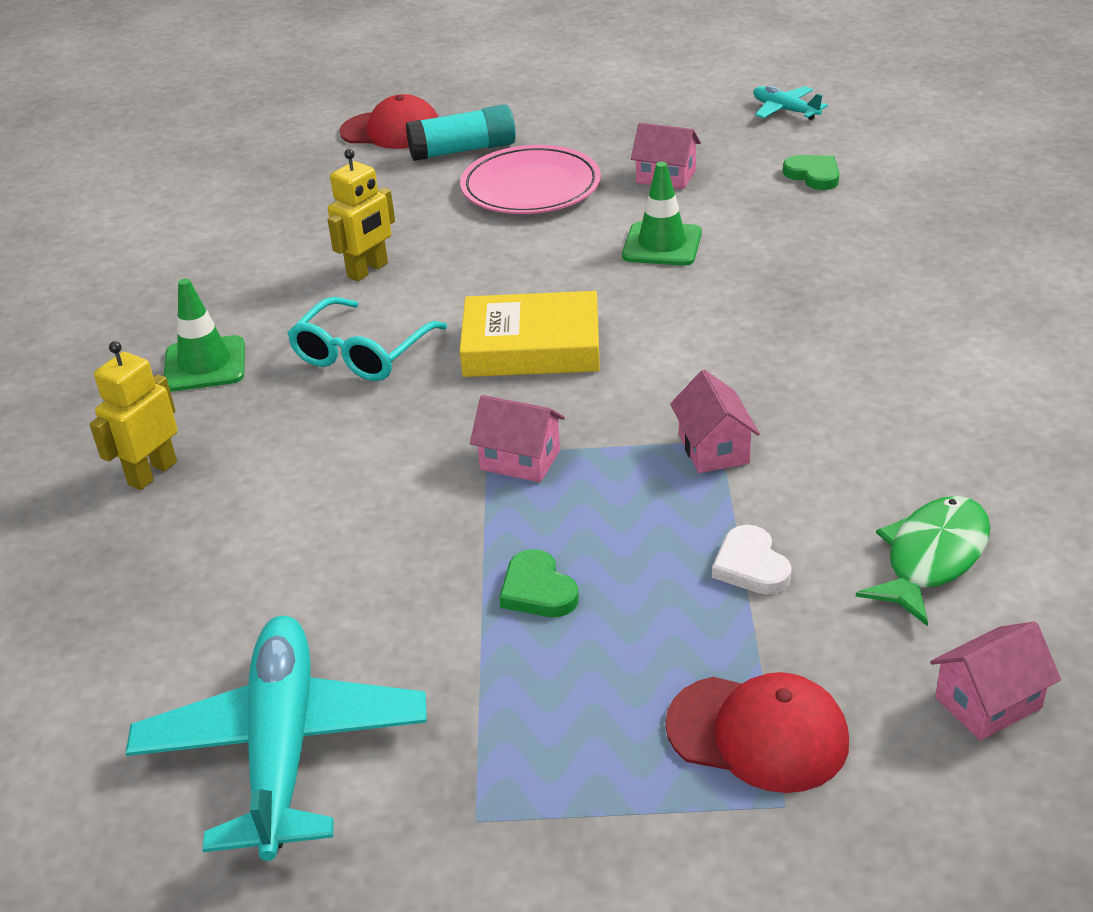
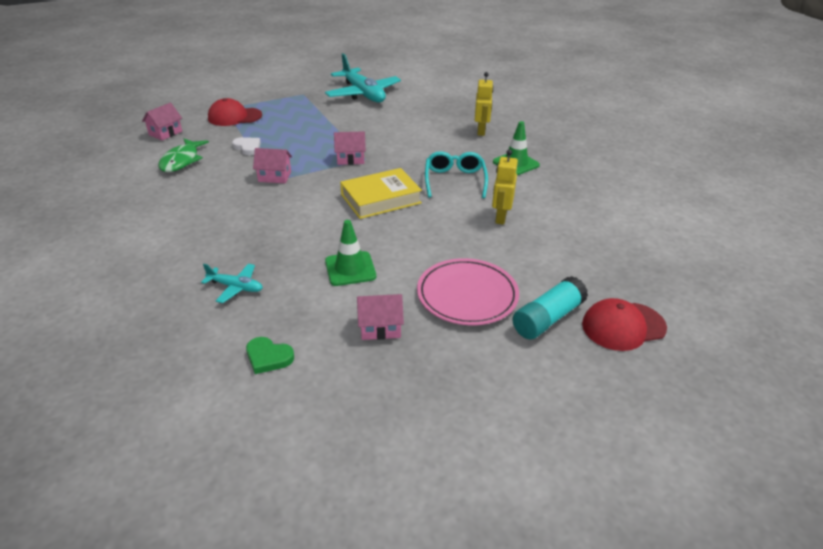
camera: 150 degrees right, 0 degrees up
green heart [499,549,579,617] -> none
pink house [670,370,760,473] -> pink house turned 45 degrees counterclockwise [253,148,292,183]
turquoise plane [753,86,828,120] -> turquoise plane moved to [201,264,263,303]

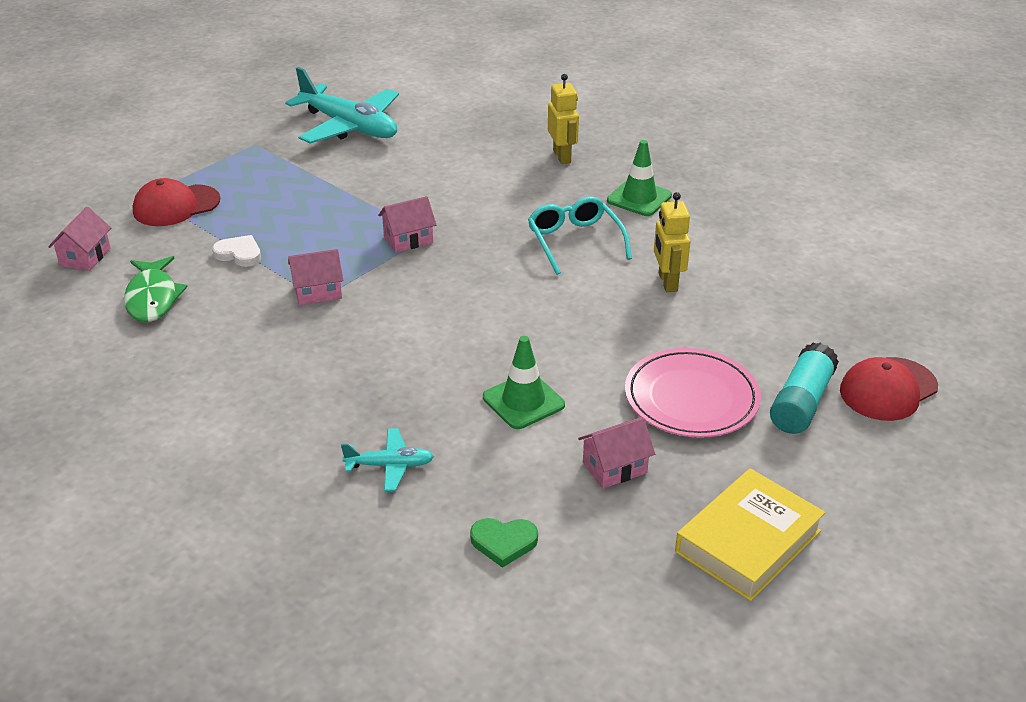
camera: 20 degrees left, 0 degrees up
yellow book [340,168,422,219] -> yellow book moved to [675,468,825,601]

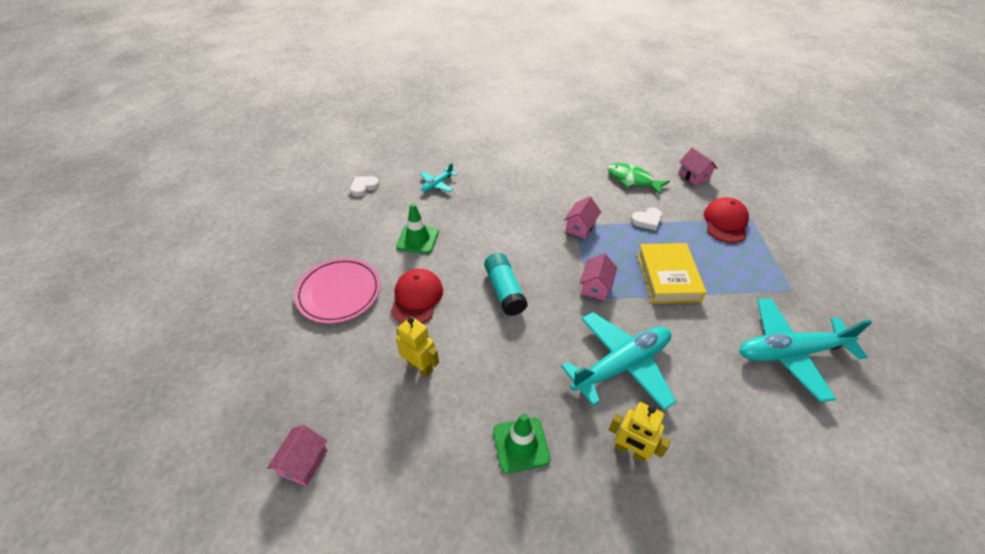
camera: 135 degrees right, 10 degrees up
green heart [470,518,538,568] -> white heart [350,176,379,197]
turquoise glasses [528,196,632,275] -> none
pink house [578,417,655,489] -> pink house moved to [267,425,327,486]
yellow book [675,468,825,601] -> yellow book moved to [637,243,706,304]
turquoise glue stick [770,343,839,434] -> turquoise glue stick moved to [484,253,528,316]
red cap [840,357,938,421] -> red cap moved to [391,269,443,324]
none -> turquoise plane [561,312,677,410]

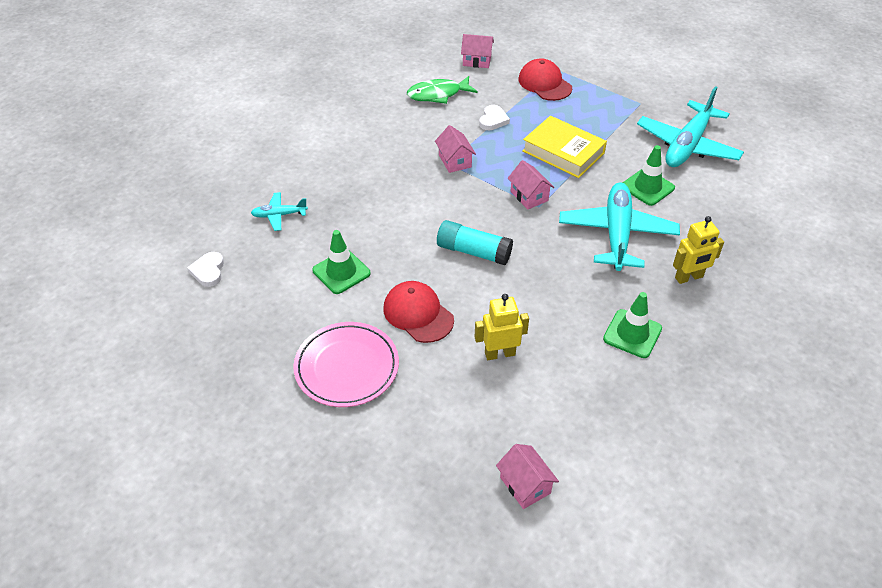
camera: 50 degrees left, 0 degrees up
turquoise plane [421,163,458,192] -> turquoise plane turned 90 degrees clockwise [251,192,308,231]
none -> green traffic cone [623,145,675,206]

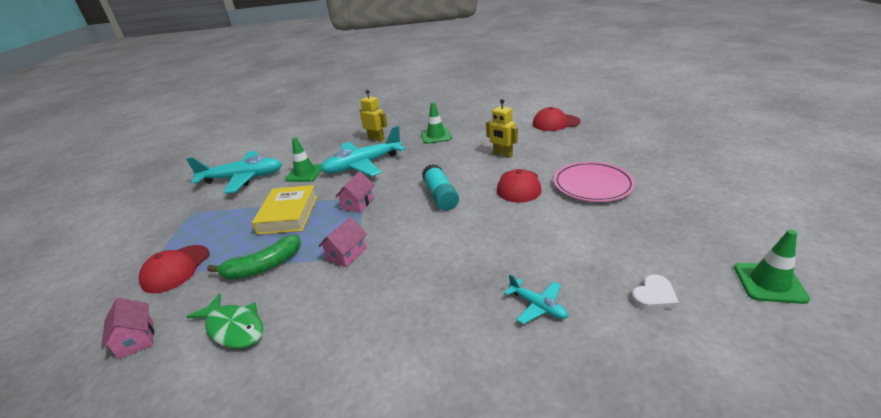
camera: 125 degrees left, 15 degrees down
green traffic cone [312,230,371,294] -> green traffic cone moved to [734,230,810,304]
white heart [479,105,510,130] -> green banana [207,235,301,279]
pink house [496,444,559,509] -> red cap [533,107,580,131]

